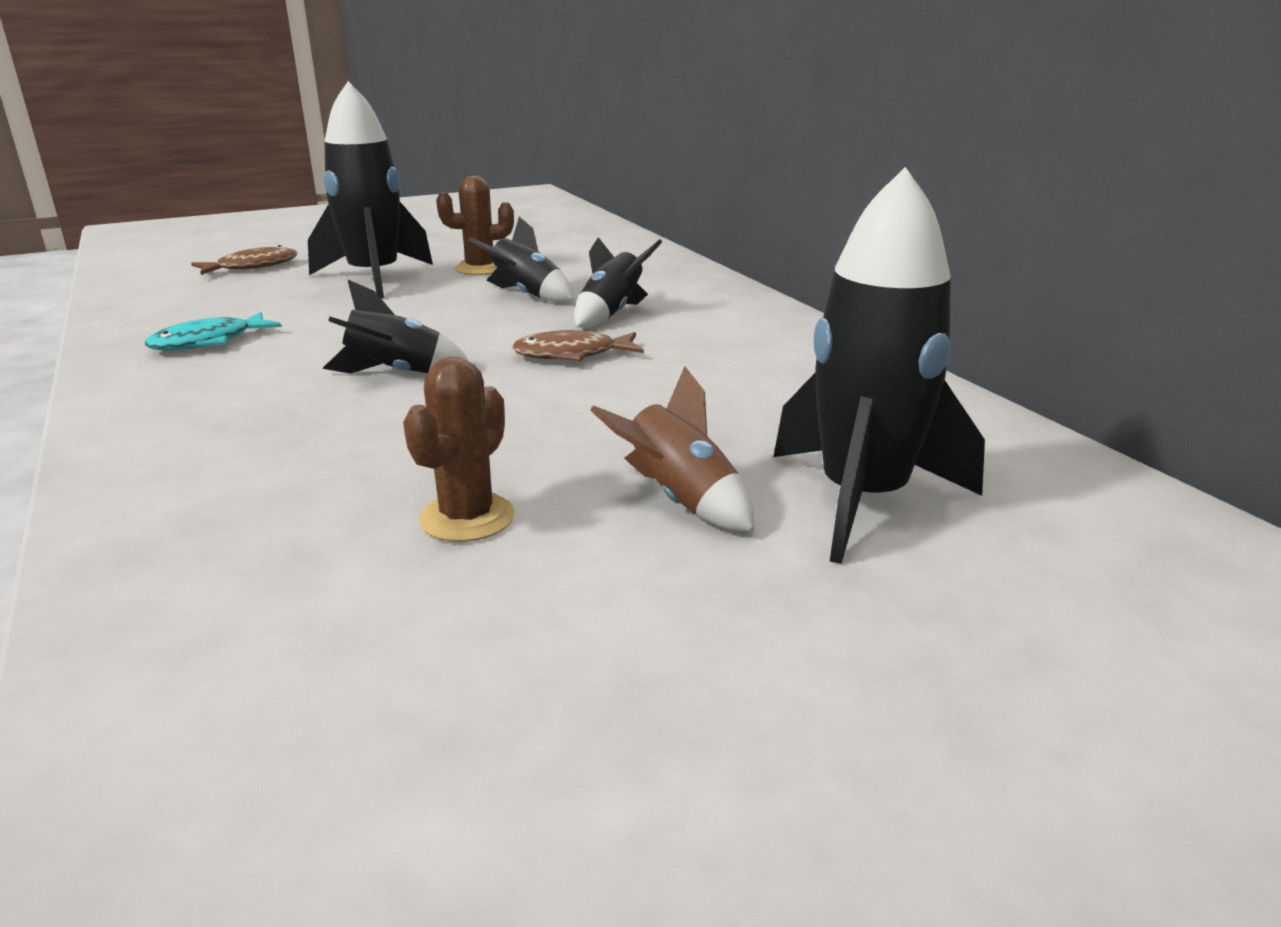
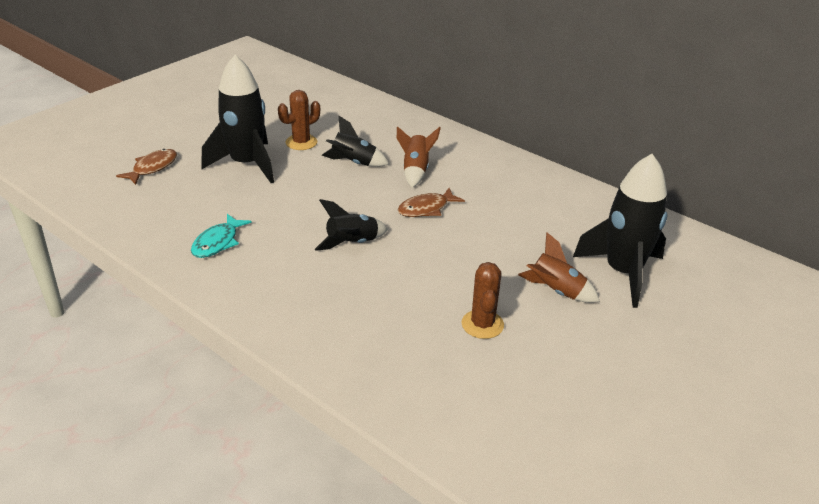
camera: 25 degrees left, 10 degrees up
black rocket [574,237,662,328] -> brown rocket [397,126,441,188]

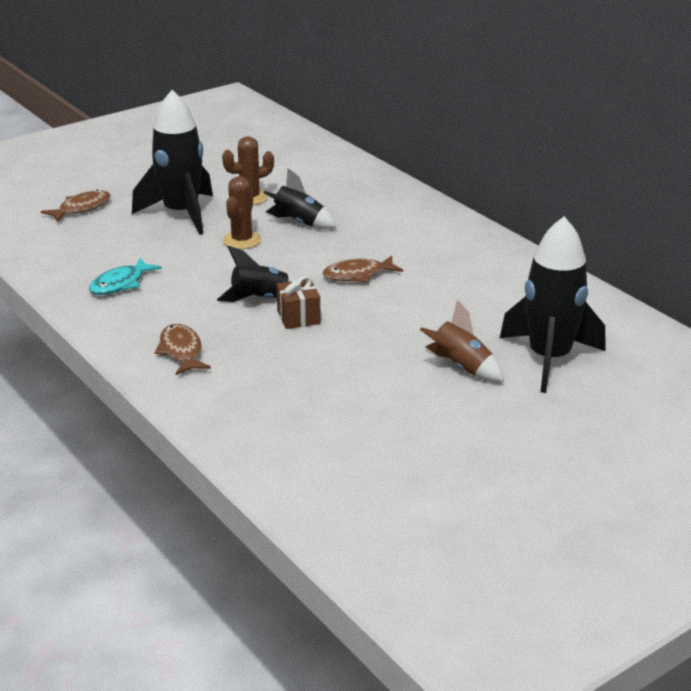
camera: 15 degrees right, 5 degrees down
brown rocket [397,126,441,188] -> none
brown cactus [462,262,504,339] -> brown cactus moved to [223,176,261,249]
none -> brown fish [155,324,211,375]
none -> brown gift [277,276,321,329]

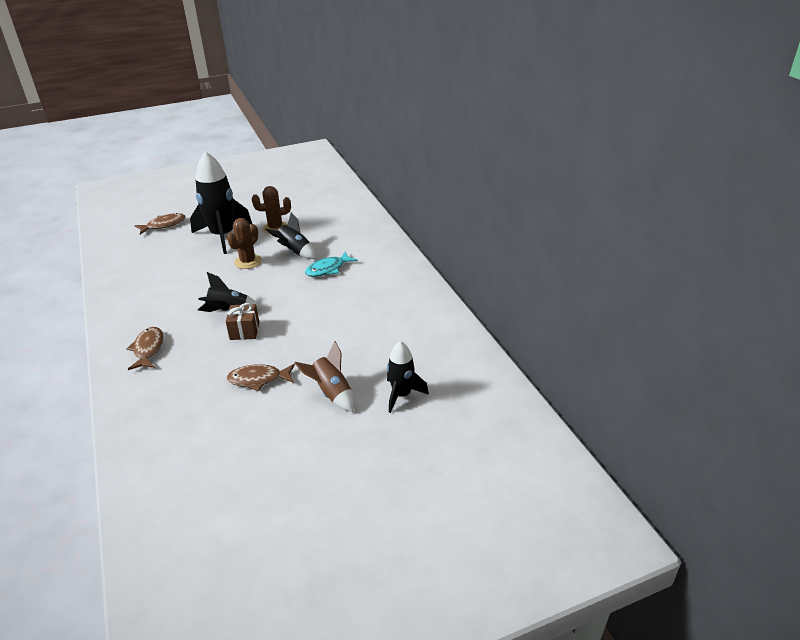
camera: 15 degrees right, 5 degrees up
turquoise fish [89,257,162,295] -> turquoise fish moved to [305,251,358,277]
brown fish [323,256,403,282] -> brown fish moved to [226,364,295,391]
black rocket [500,217,606,393] -> black rocket [387,341,429,413], size x0.56

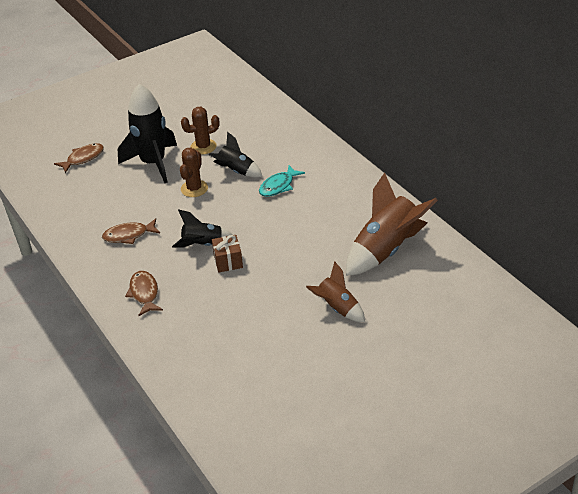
camera: 10 degrees left, 5 degrees up
brown fish [226,364,295,391] -> brown fish moved to [102,218,160,244]
black rocket [387,341,429,413] -> none
none -> brown rocket [346,173,438,276]

